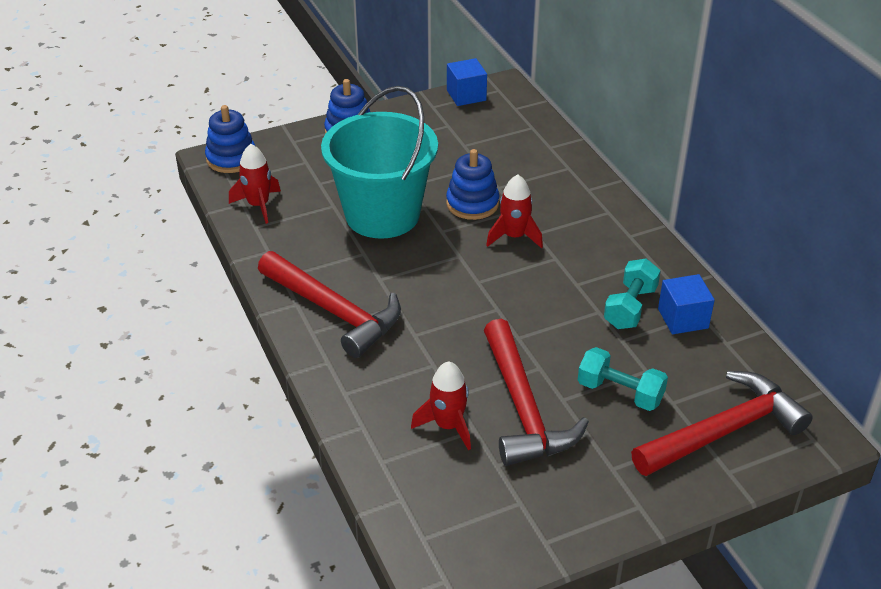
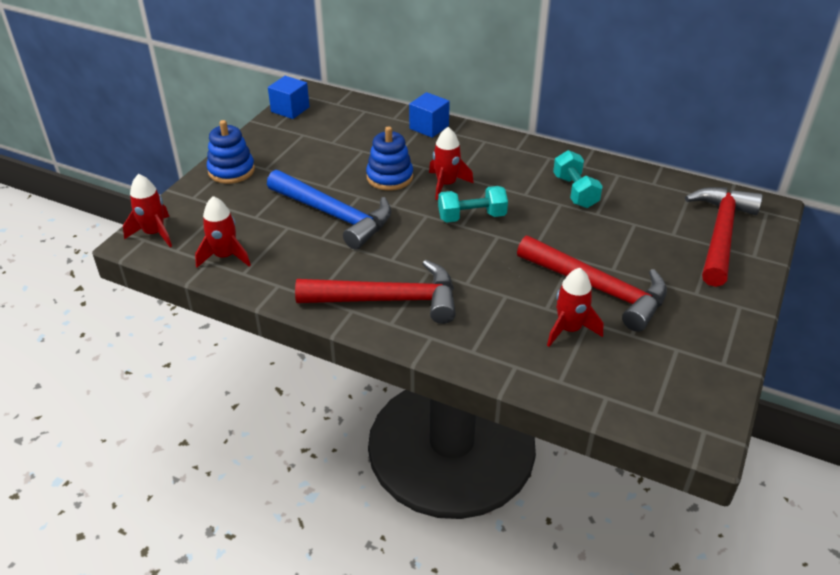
camera: 40 degrees left, 0 degrees up
blue stacking toy [205,105,255,173] -> red rocket [123,174,172,247]
turquoise bucket [321,86,438,239] -> blue hammer [267,170,391,250]
turquoise dumbbell [578,347,668,411] -> turquoise dumbbell moved to [438,186,508,222]
blue cube [658,274,715,334] -> blue cube moved to [409,92,450,138]

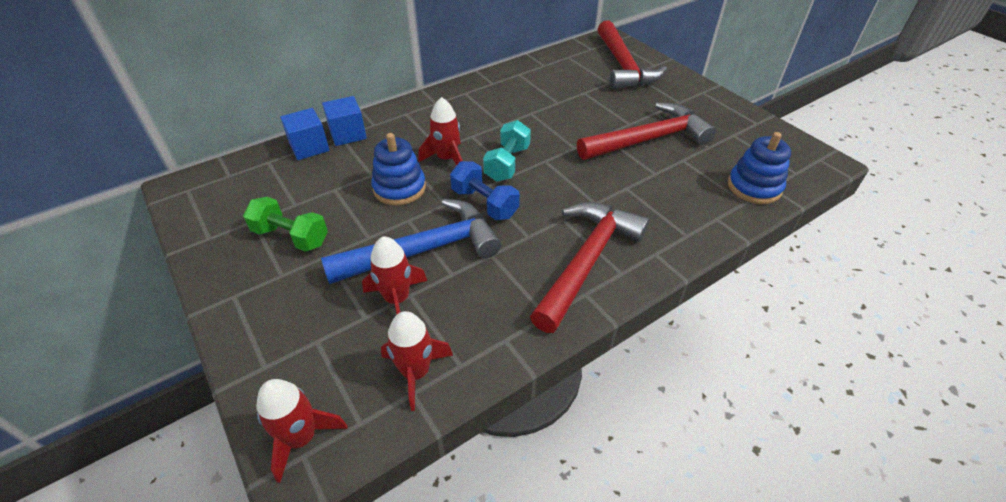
camera: 60 degrees left, 5 degrees up
blue stacking toy [207,120,255,184] -> blue stacking toy moved to [728,132,791,204]
blue cube [268,76,310,119] -> blue cube moved to [280,108,330,160]
red rocket [547,268,603,347] -> red rocket moved to [362,236,427,314]
turquoise dumbbell [553,150,603,208] -> none
red hammer [685,187,763,287] -> red hammer turned 150 degrees counterclockwise [598,20,667,90]
none -> green dumbbell [243,197,328,252]
none -> blue dumbbell [450,161,520,220]

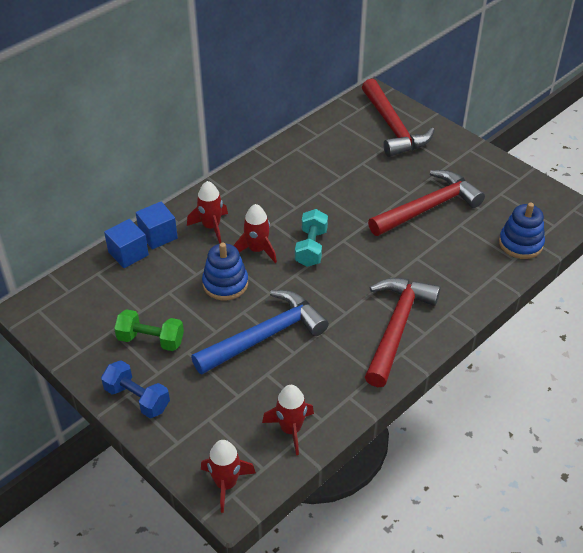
camera: 10 degrees left, 0 degrees up
red rocket [362,236,427,314] -> red rocket moved to [187,181,228,244]
blue dumbbell [450,161,520,220] -> blue dumbbell moved to [101,360,170,418]

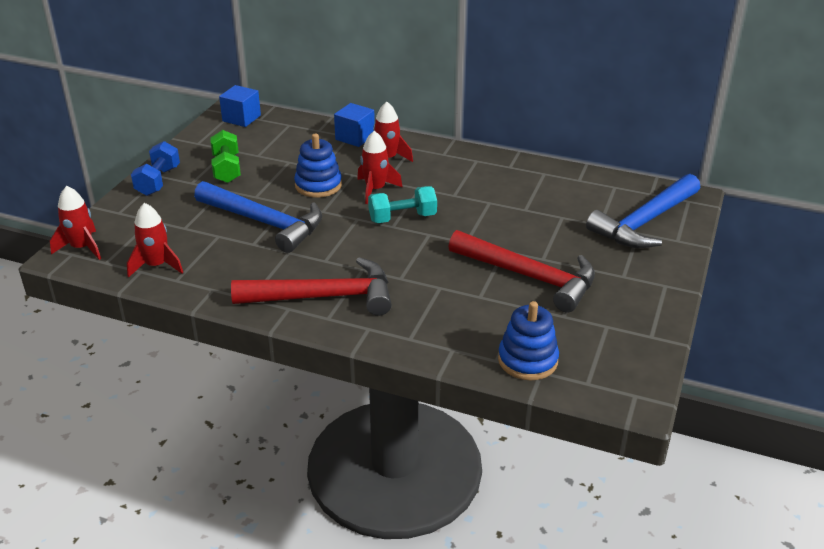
camera: 65 degrees right, 10 degrees down
blue cube [104,219,149,268] -> blue cube moved to [219,85,261,127]
red hammer [362,79,435,157] -> blue hammer [586,174,700,248]

